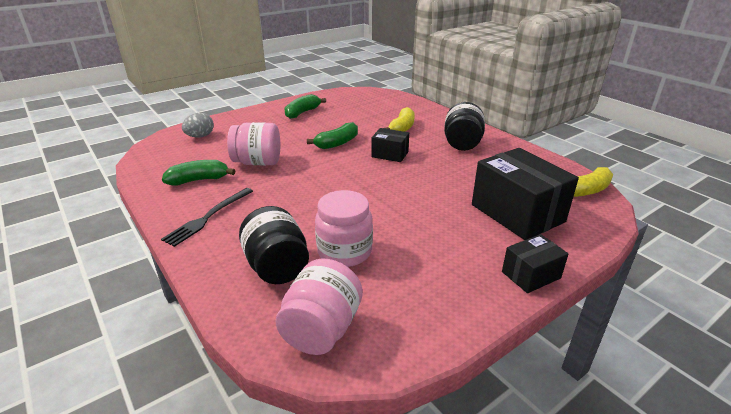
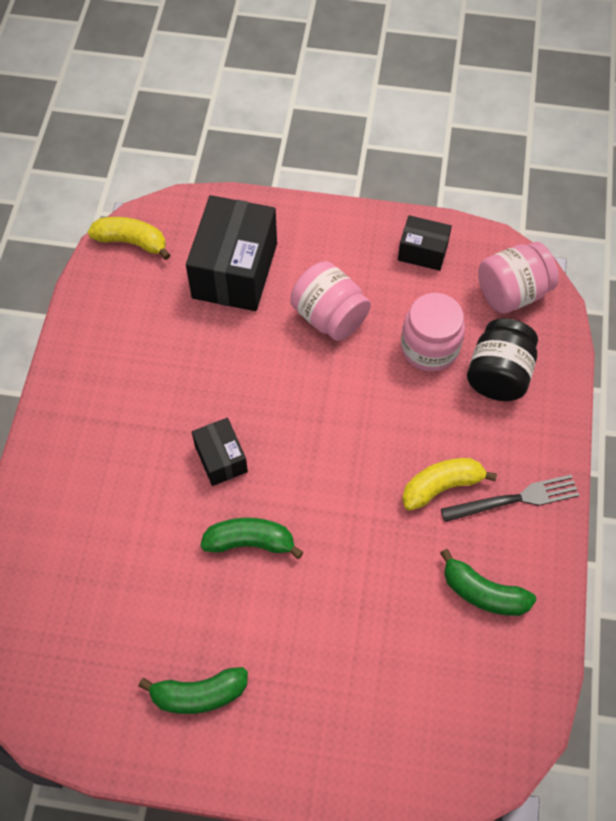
camera: 135 degrees left, 30 degrees up
grey egg [182,113,214,138] -> none
pink jar [227,122,280,165] -> pink jar moved to [290,261,371,341]
yellow banana [384,107,415,132] -> yellow banana moved to [402,458,497,511]
black jar [444,102,485,151] -> none
black box [502,234,568,293] -> black box moved to [398,215,452,271]

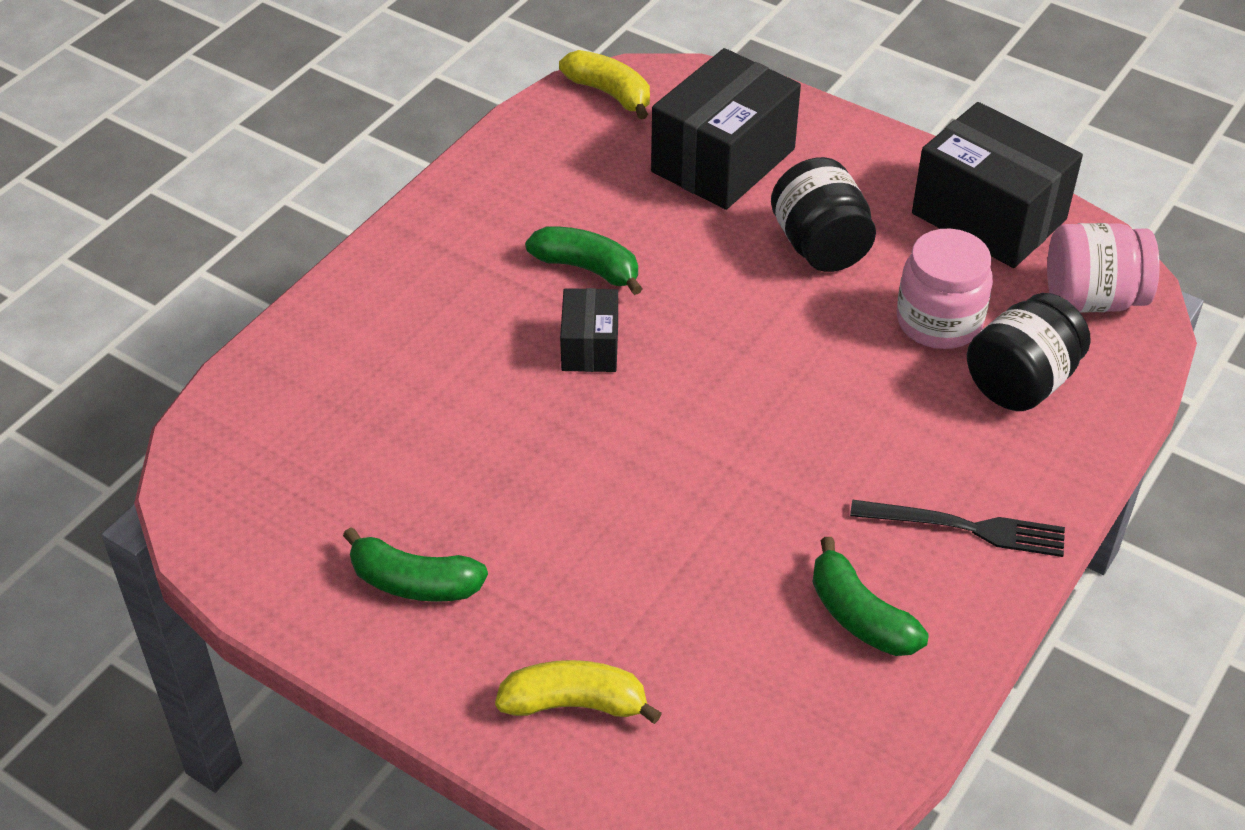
camera: 25 degrees right, 15 degrees down
green banana [200,518,304,559] -> green banana moved to [525,226,643,295]
pink jar [290,261,371,341] -> black jar [771,157,876,272]
black box [398,215,452,271] -> black box [912,102,1083,268], size x1.91
yellow banana [402,458,497,511] -> yellow banana moved to [495,660,662,724]

